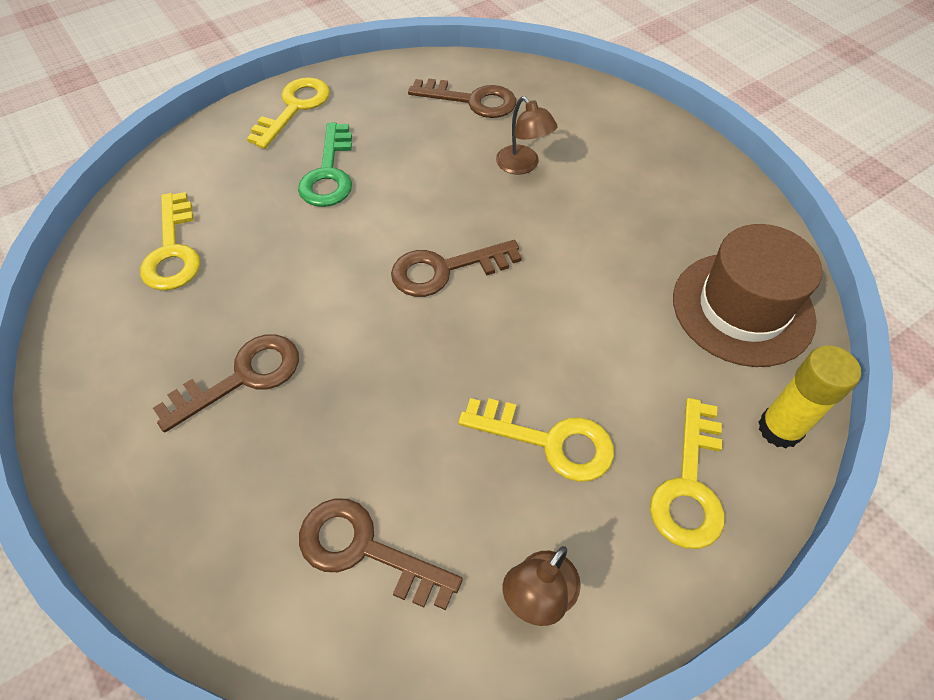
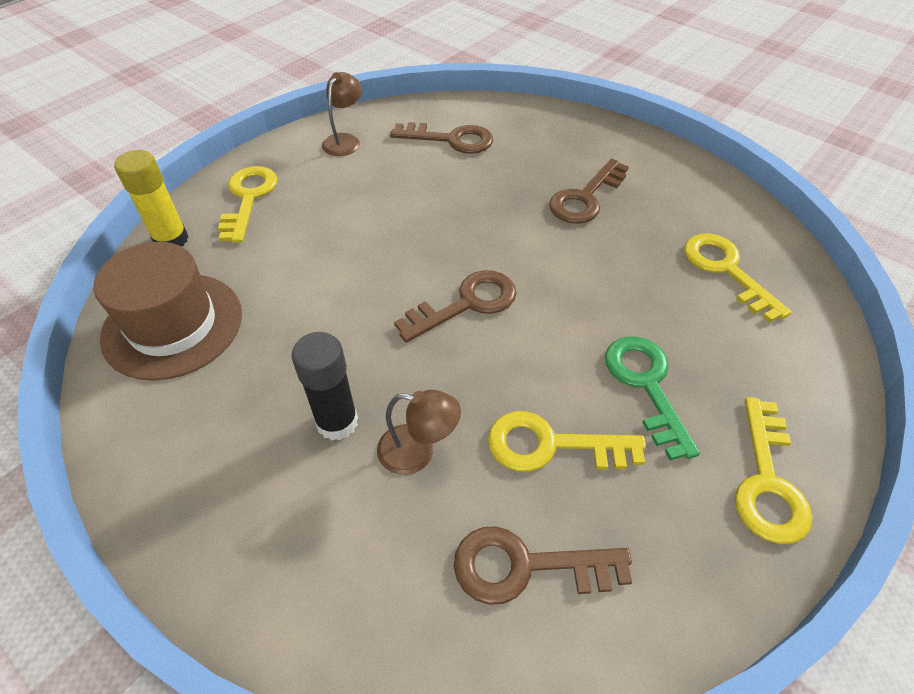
camera: 165 degrees right, 5 degrees down
yellow key [459,398,614,482] -> yellow key moved to [488,411,646,472]
brown lamp [496,96,558,175] -> brown lamp turned 150 degrees clockwise [377,390,461,475]
none -> black glue stick [292,332,358,441]

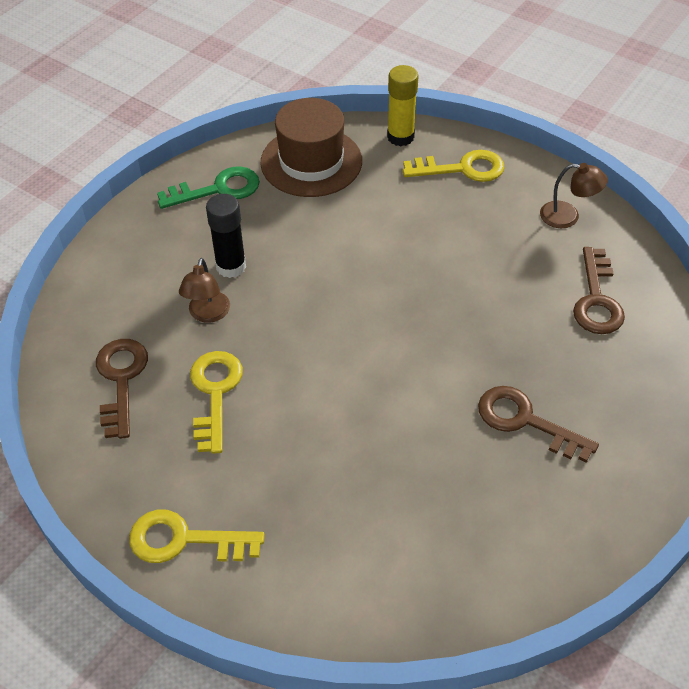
camera: 85 degrees right, 0 degrees up
brown key [394,270,516,343] -> none
green key [605,336,700,461] -> green key moved to [157,166,260,209]
yellow key [684,234,792,323] -> none

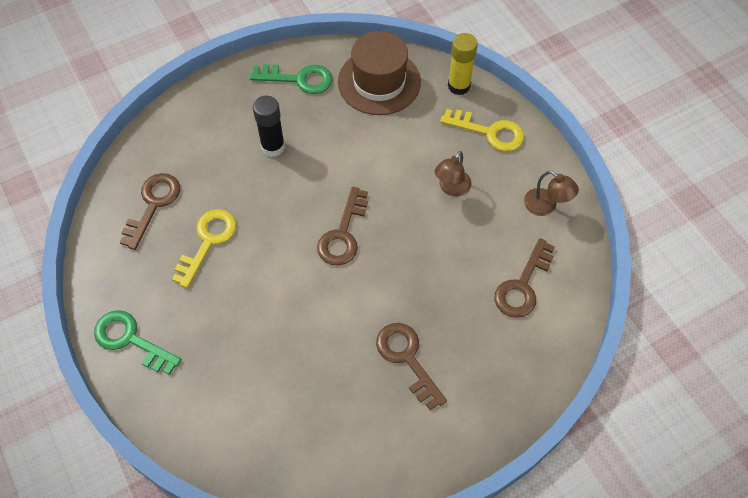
camera: 25 degrees right, 10 degrees up
yellow key [129,509,265,563] -> green key [94,310,182,375]
brown lamp [179,258,230,323] -> brown lamp moved to [434,151,471,197]
none -> brown key [317,187,368,266]

